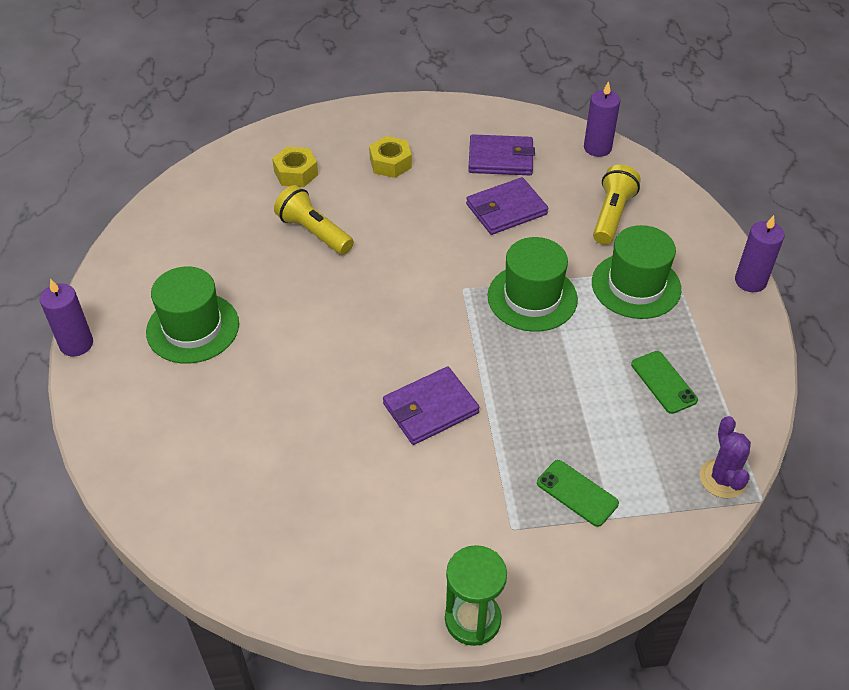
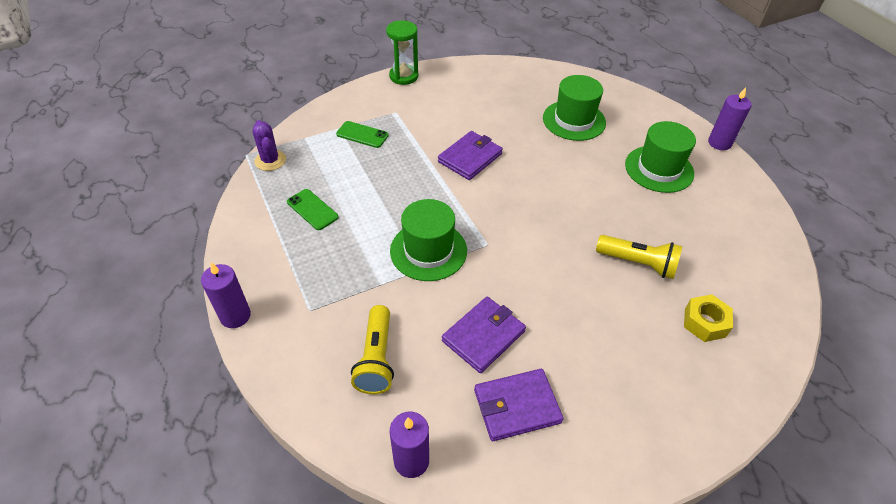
camera: 160 degrees right, 0 degrees up
yellow nut [369,136,412,178] -> none
green hat [592,225,682,319] -> green hat moved to [543,75,606,141]

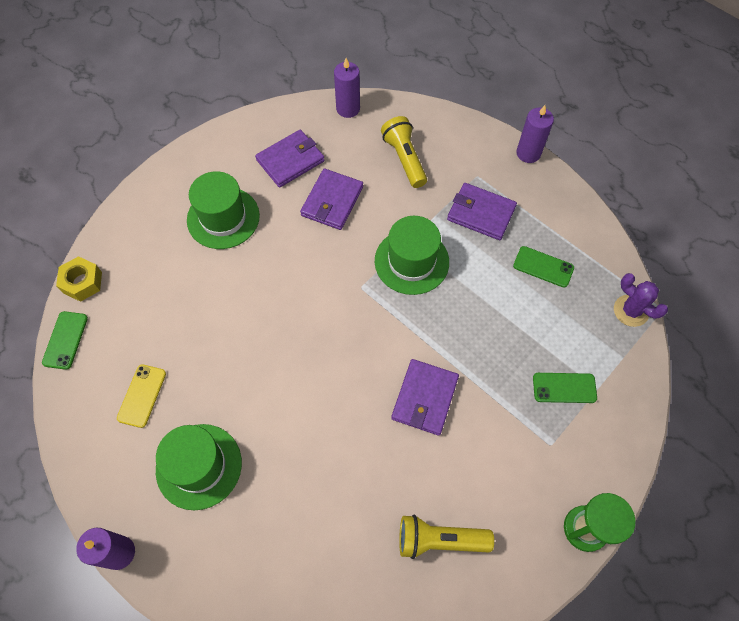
camera: 160 degrees right, 15 degrees up
green hat [543,75,606,141] -> green hat moved to [187,171,260,249]
yellow flashlight [596,235,682,279] -> yellow flashlight moved to [399,515,494,559]
yellow nut [684,294,733,342] -> yellow nut moved to [56,256,102,302]
none -> green phone [42,311,88,370]
none -> yellow phone [117,364,166,428]
none -> purple wallet [447,183,517,240]

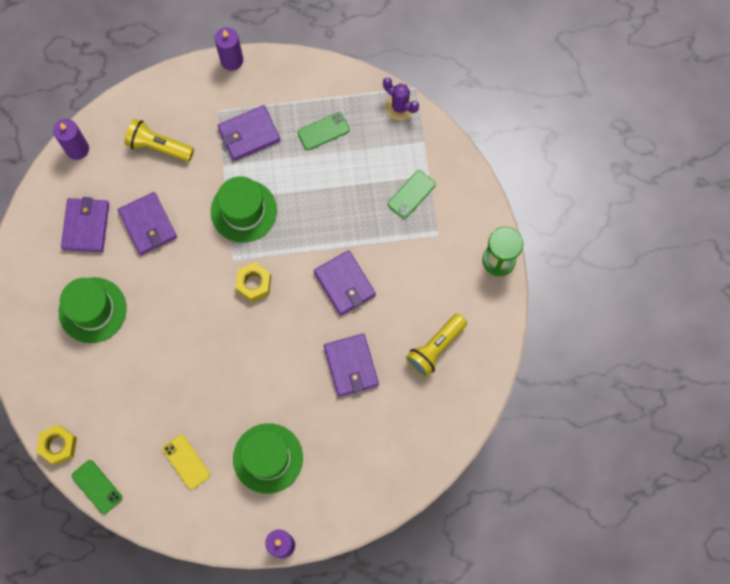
camera: 50 degrees left, 10 degrees up
purple cactus [614,273,668,327] -> purple cactus turned 45 degrees clockwise [383,77,419,121]
none -> yellow nut [235,262,271,302]
none -> purple wallet [324,334,379,397]

